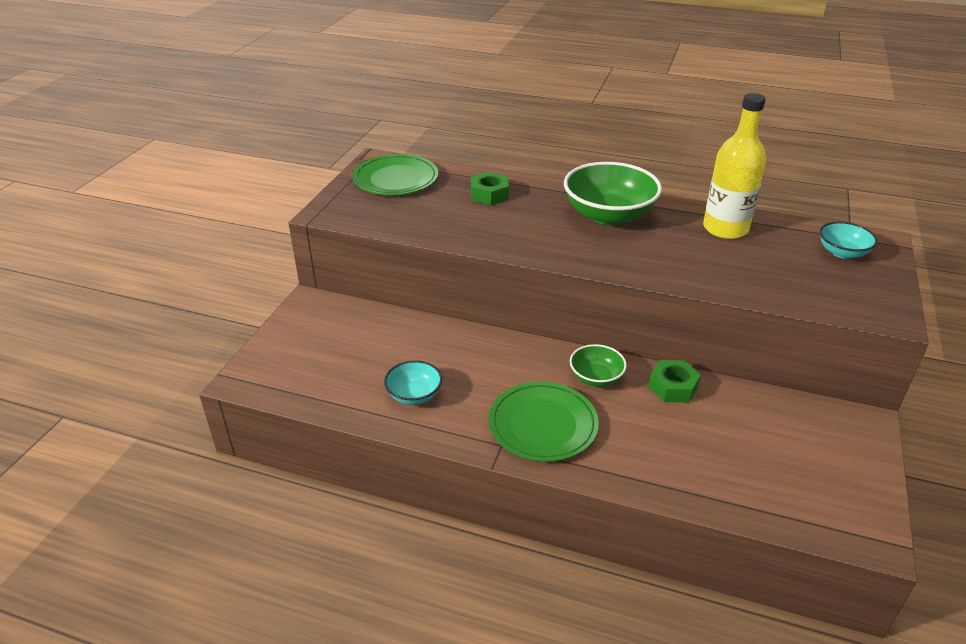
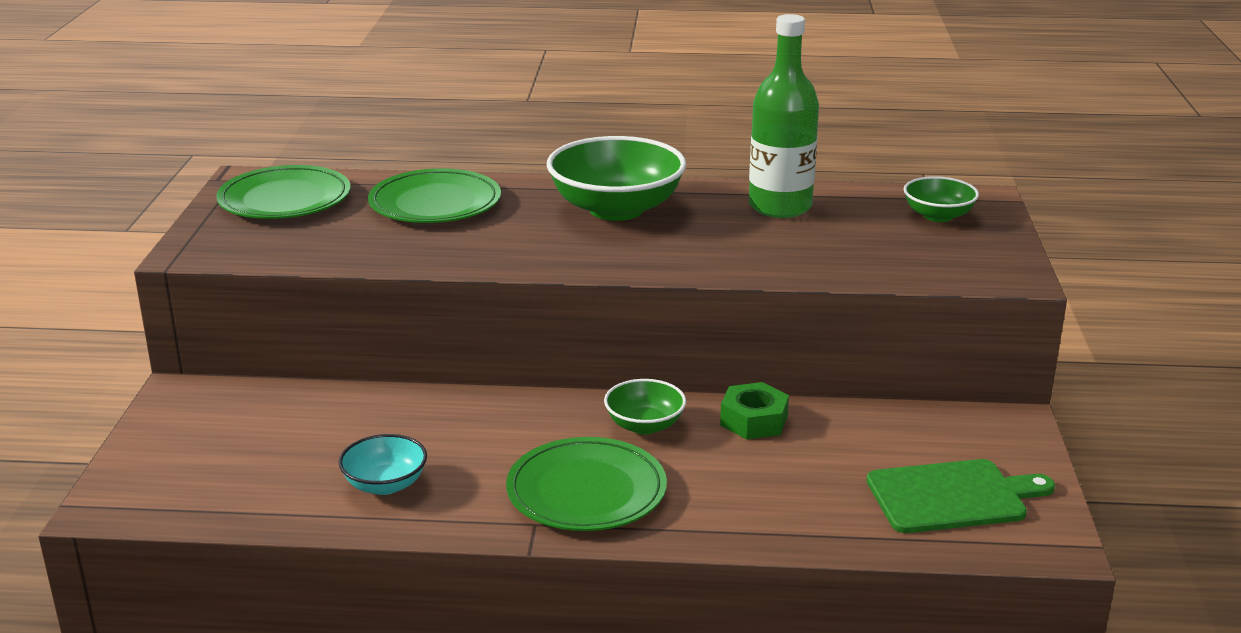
camera: 15 degrees left, 10 degrees down
green nut [471,172,509,205] -> green plate [368,169,501,223]
yellow bottle [703,93,766,239] -> green bottle [749,14,819,218]
turquoise bowl [819,221,878,259] -> green bowl [904,176,979,222]
none -> green cutting board [867,459,1055,533]

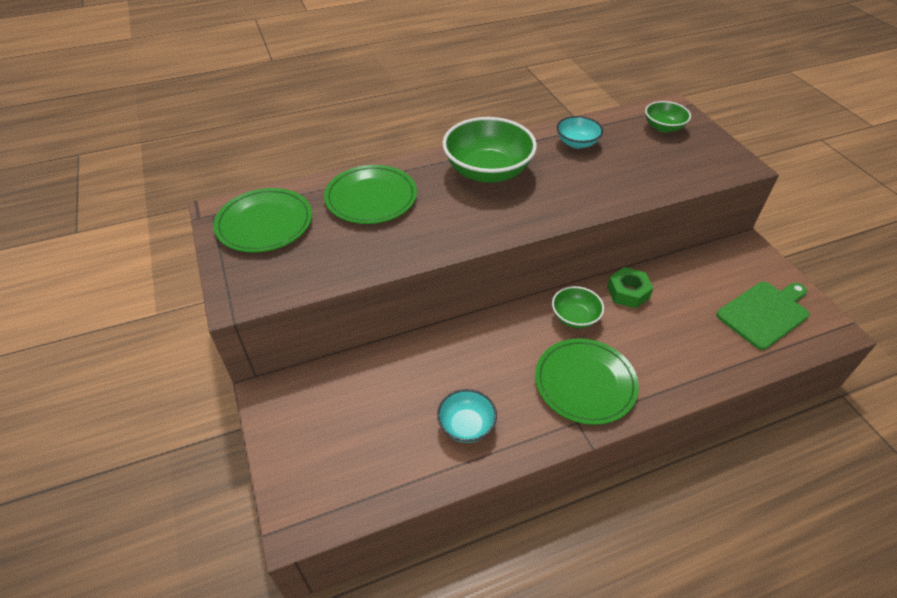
camera: 25 degrees left, 20 degrees up
green bottle [749,14,819,218] -> turquoise bowl [557,116,603,149]

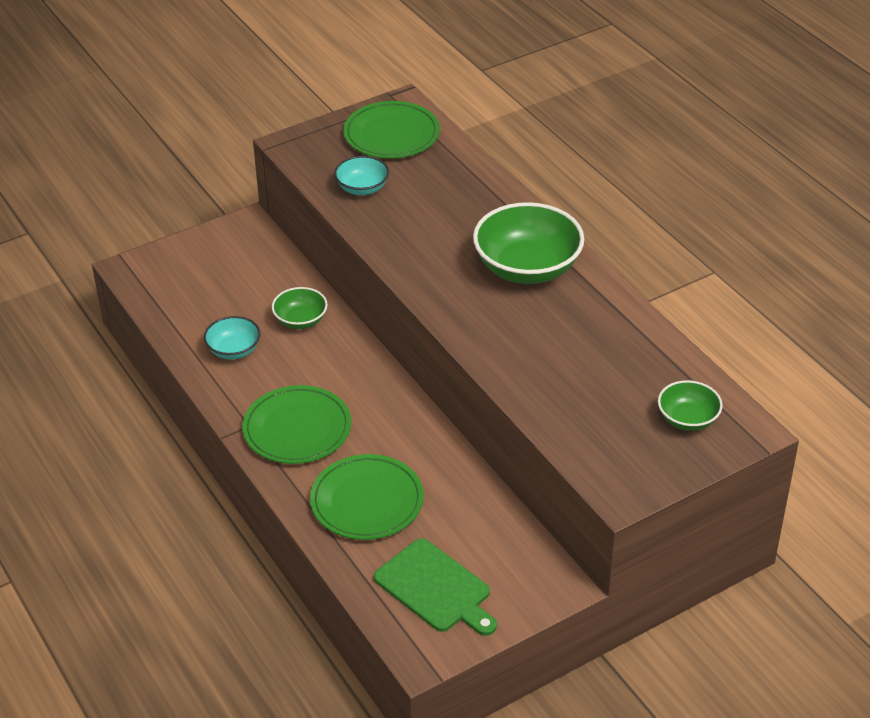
camera: 80 degrees right, 5 degrees down
green plate [324,165,417,224] -> green plate moved to [310,454,424,540]
green bowl [552,286,604,328] -> green bowl moved to [272,287,328,329]
turquoise bowl [557,116,603,149] -> turquoise bowl moved to [334,156,389,195]
green nut [607,267,653,309] -> none

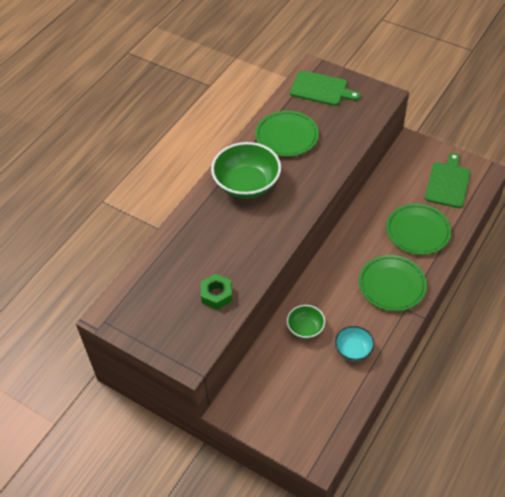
camera: 115 degrees left, 10 degrees up
turquoise bowl [334,156,389,195] -> green nut [201,274,232,310]
green plate [343,101,440,158] -> green plate moved to [255,111,319,157]
green bowl [658,380,723,431] -> green cutting board [290,71,360,106]

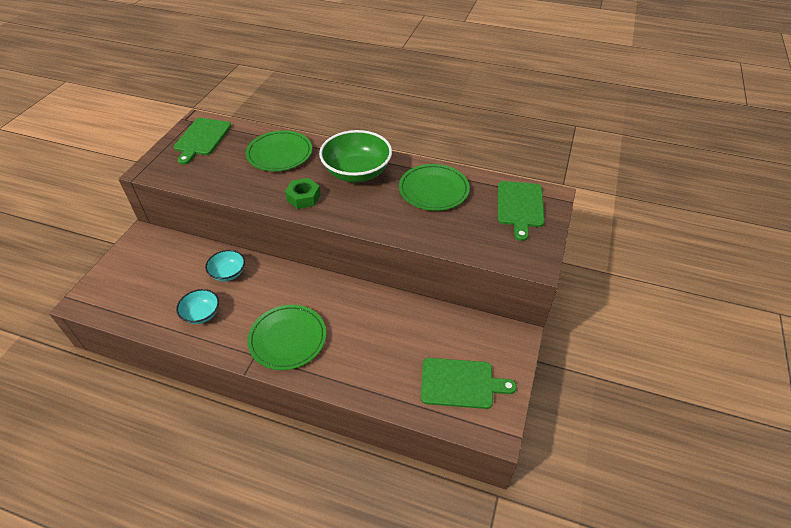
camera: 75 degrees right, 5 degrees down
green nut [201,274,232,310] -> green nut moved to [285,178,321,209]
green bowl [287,305,325,339] -> turquoise bowl [205,250,245,281]
green plate [386,204,451,255] -> green plate moved to [246,130,312,171]
none -> green cutting board [174,118,231,165]

